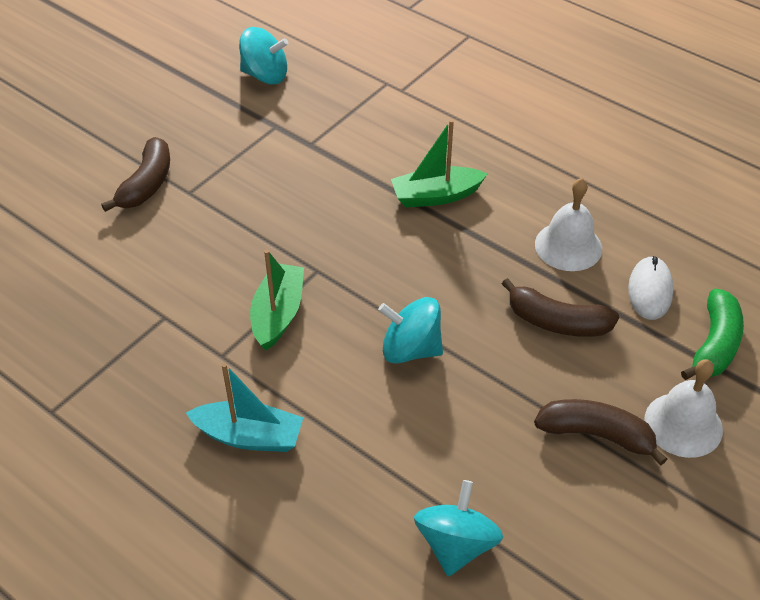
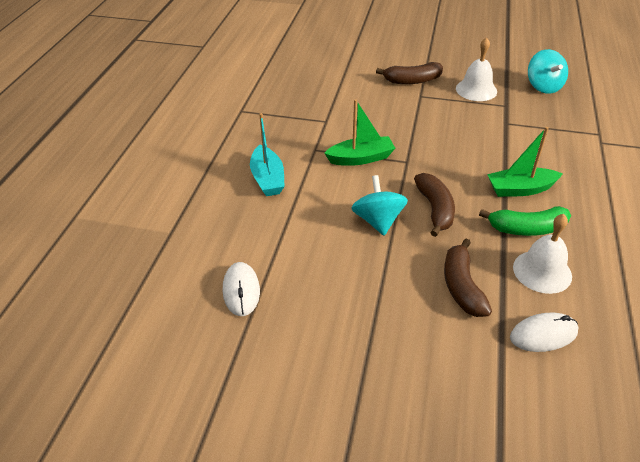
camera: 65 degrees right, 5 degrees down
green boat [391,120,488,208] -> green boat turned 60 degrees counterclockwise [487,127,563,197]
turquoise spinning top [414,480,503,576] -> white mouse [223,262,260,316]
brown banana [534,399,667,466] -> brown banana moved to [414,173,455,237]
white bell [644,359,723,458] -> white bell moved to [456,37,497,101]
green banana [681,289,744,380] -> green banana moved to [479,206,571,236]

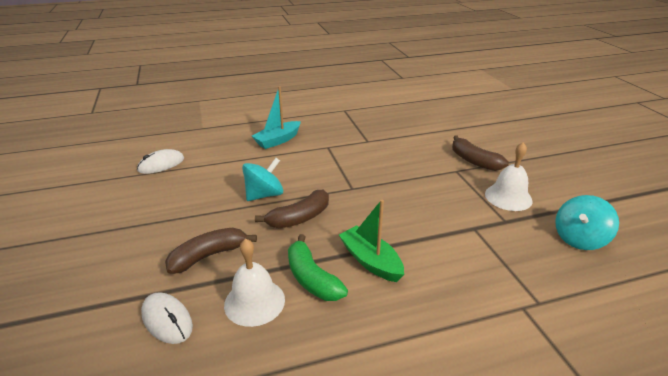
camera: 60 degrees right, 10 degrees down
green boat [324,99,395,166] -> none

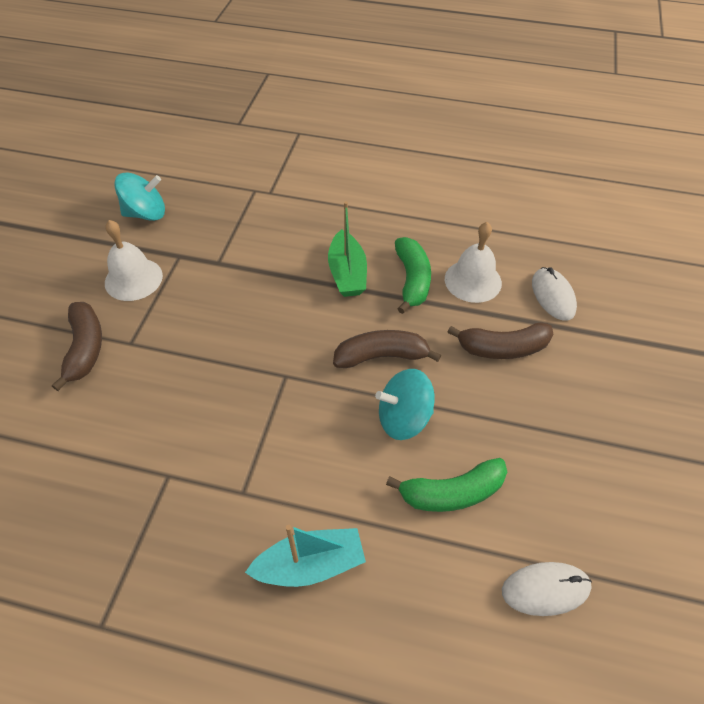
camera: 150 degrees left, 20 degrees up
none -> green banana [386,458,507,512]

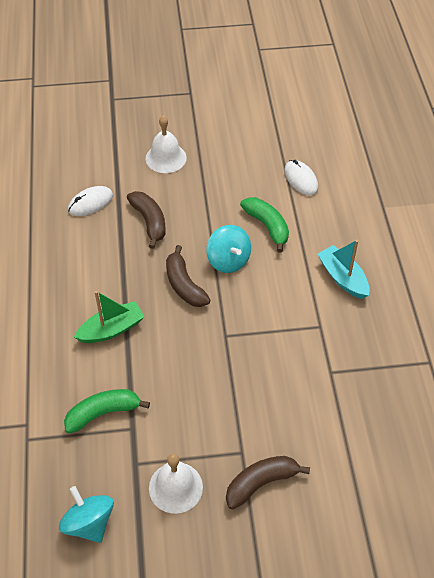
camera: 110 degrees left, 0 degrees up
green banana [395,237,431,314] -> green banana moved to [64,389,150,434]
white bell [445,222,502,303] -> white bell moved to [146,116,187,173]

